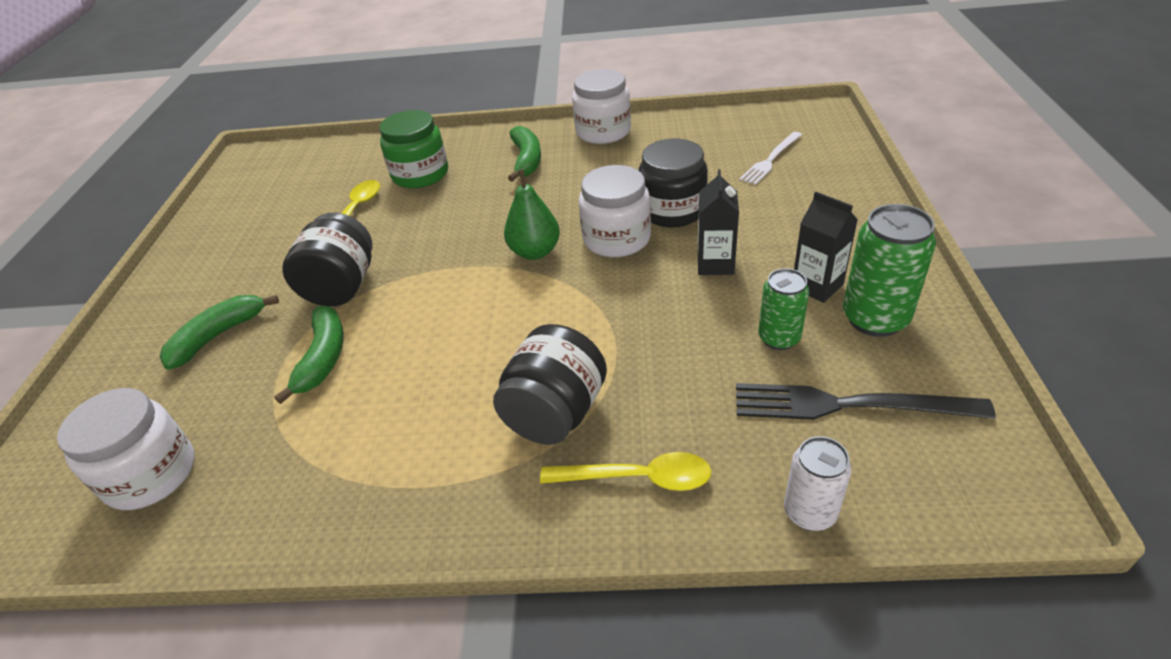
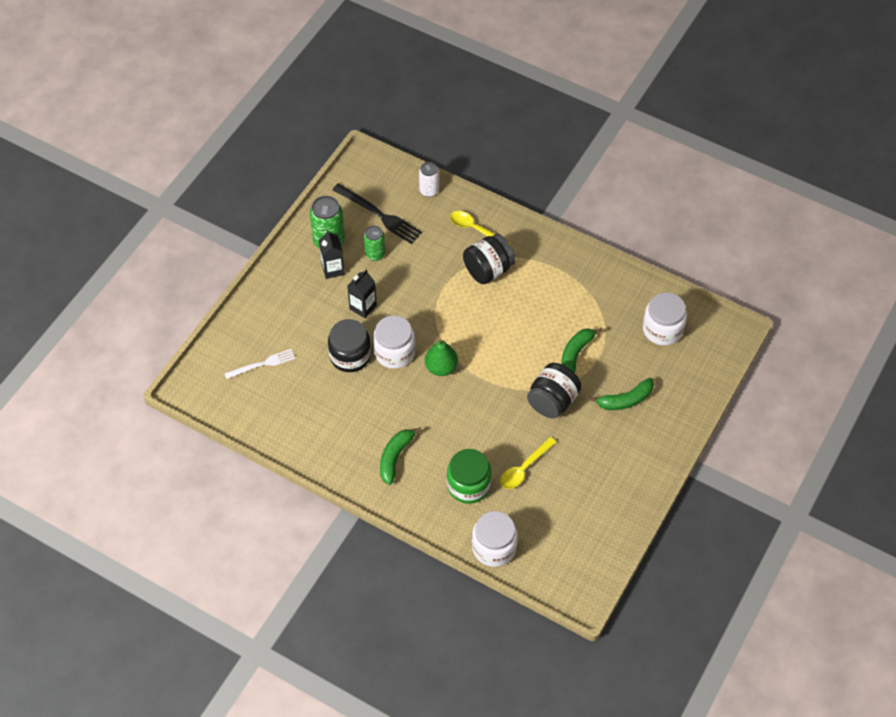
camera: 155 degrees left, 15 degrees up
white jar [572,69,631,144] -> white jar moved to [472,511,518,567]

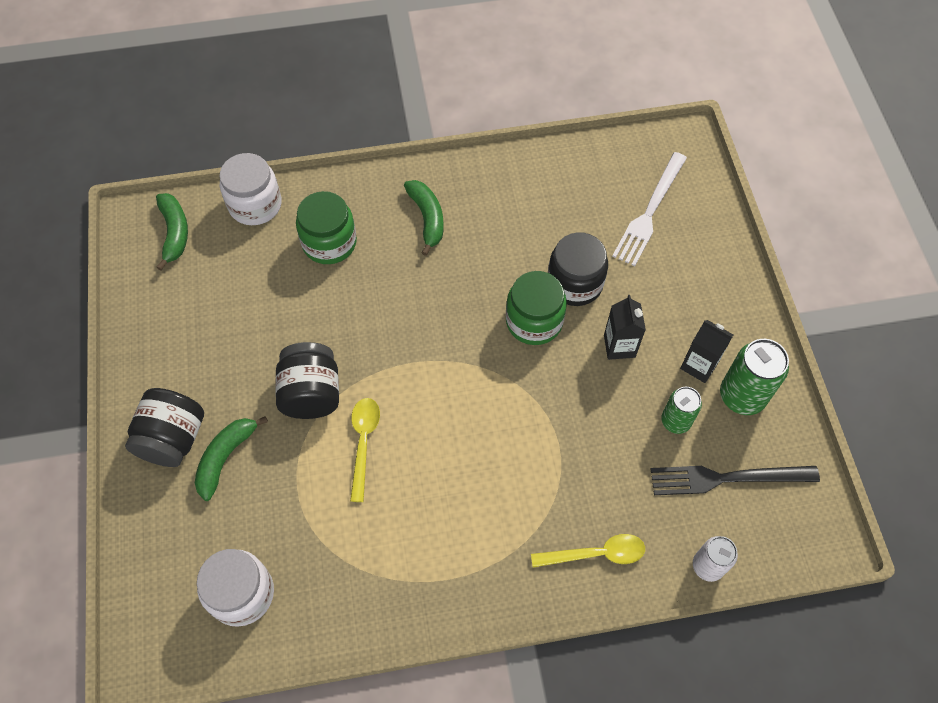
camera: 140 degrees right, 5 degrees up
white fork [224,349,295,379] -> white fork [612,152,687,266], size x1.55
white jar [373,315,415,369] -> green jar [506,271,567,345]
green pear [425,339,458,376] -> none
black jar [463,234,516,284] -> black jar moved to [125,388,204,467]
yellow spoon [500,437,557,489] -> yellow spoon moved to [350,398,380,502]
green banana [561,328,603,373] -> green banana moved to [156,193,188,270]

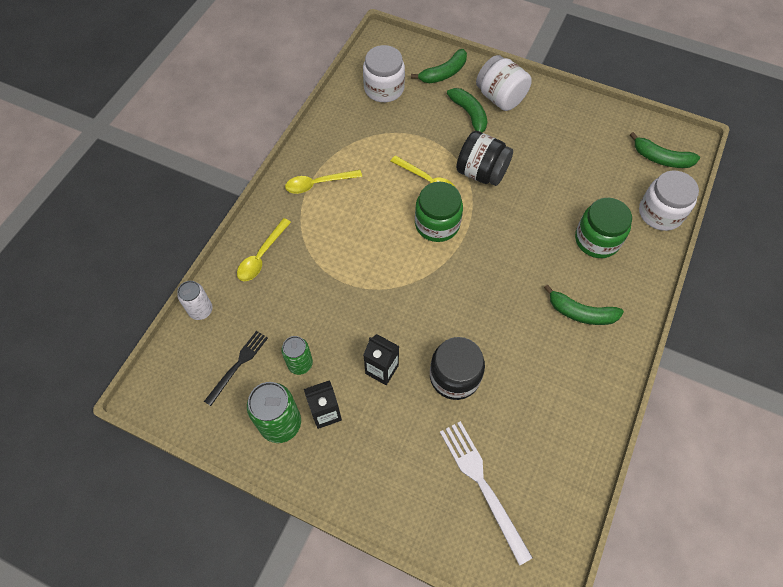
camera: 125 degrees right, 0 degrees up
black jar [125,388,204,467] -> white jar [476,55,532,111]
green jar [506,271,567,345] -> green jar moved to [415,182,463,242]
black fork [650,466,820,495] -> black fork [204,331,268,406], size x0.65
none -> yellow spoon [285,170,362,194]
none -> green banana [411,49,467,83]

